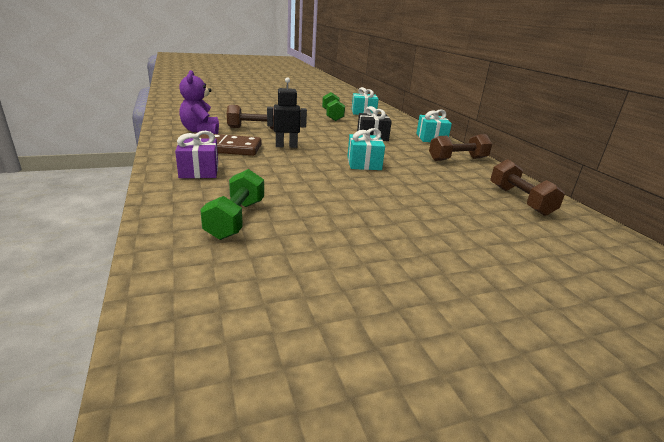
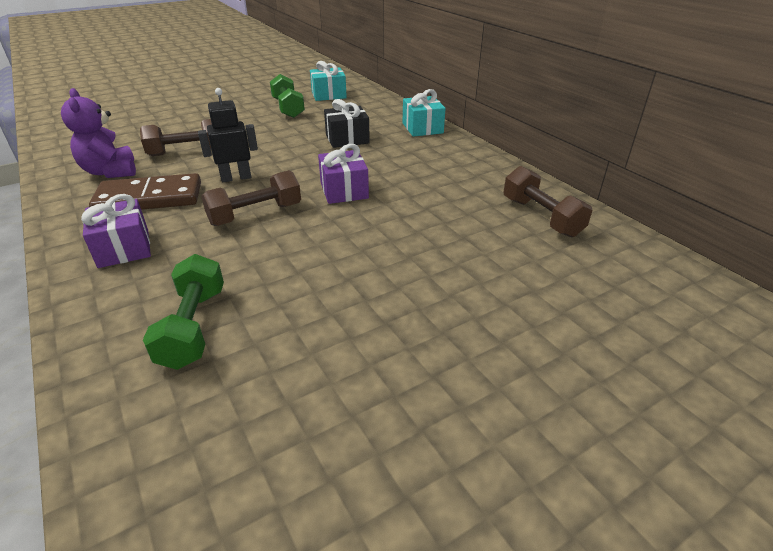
camera: 10 degrees left, 10 degrees up
turquoise gift [347,128,385,170] -> purple gift [318,144,369,204]
brown dumbbell [429,134,492,161] -> brown dumbbell moved to [201,170,301,226]

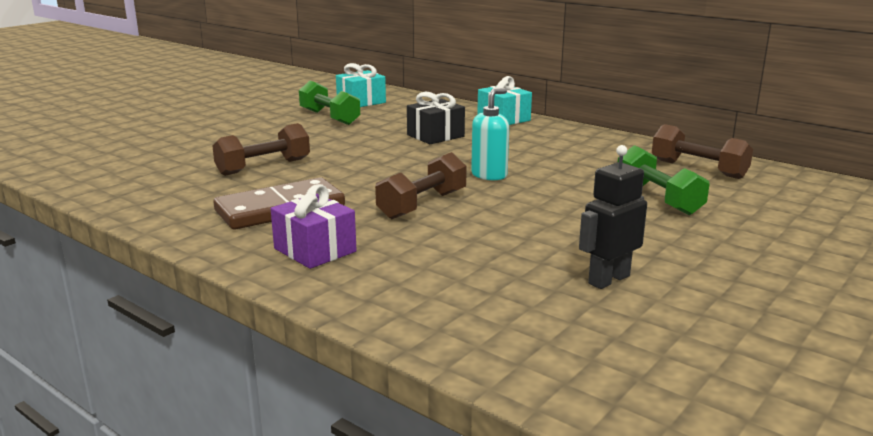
camera: 20 degrees left, 15 degrees down
purple teddy bear [61,88,136,178] -> none
green dumbbell [143,254,224,370] -> green dumbbell moved to [618,145,710,215]
black robot [198,88,258,182] -> black robot moved to [579,145,647,289]
purple gift [318,144,369,204] -> turquoise soap dispenser [471,88,509,180]

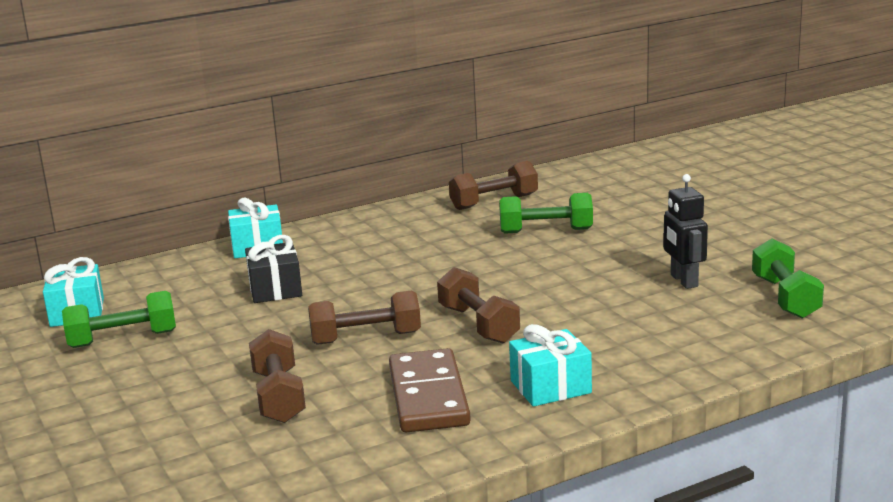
camera: 65 degrees left, 0 degrees up
purple gift [271,184,357,269] -> turquoise gift [509,324,592,407]
turquoise soap dispenser [471,88,509,180] -> none
none -> brown dumbbell [308,290,421,345]
none -> green dumbbell [752,238,824,318]

